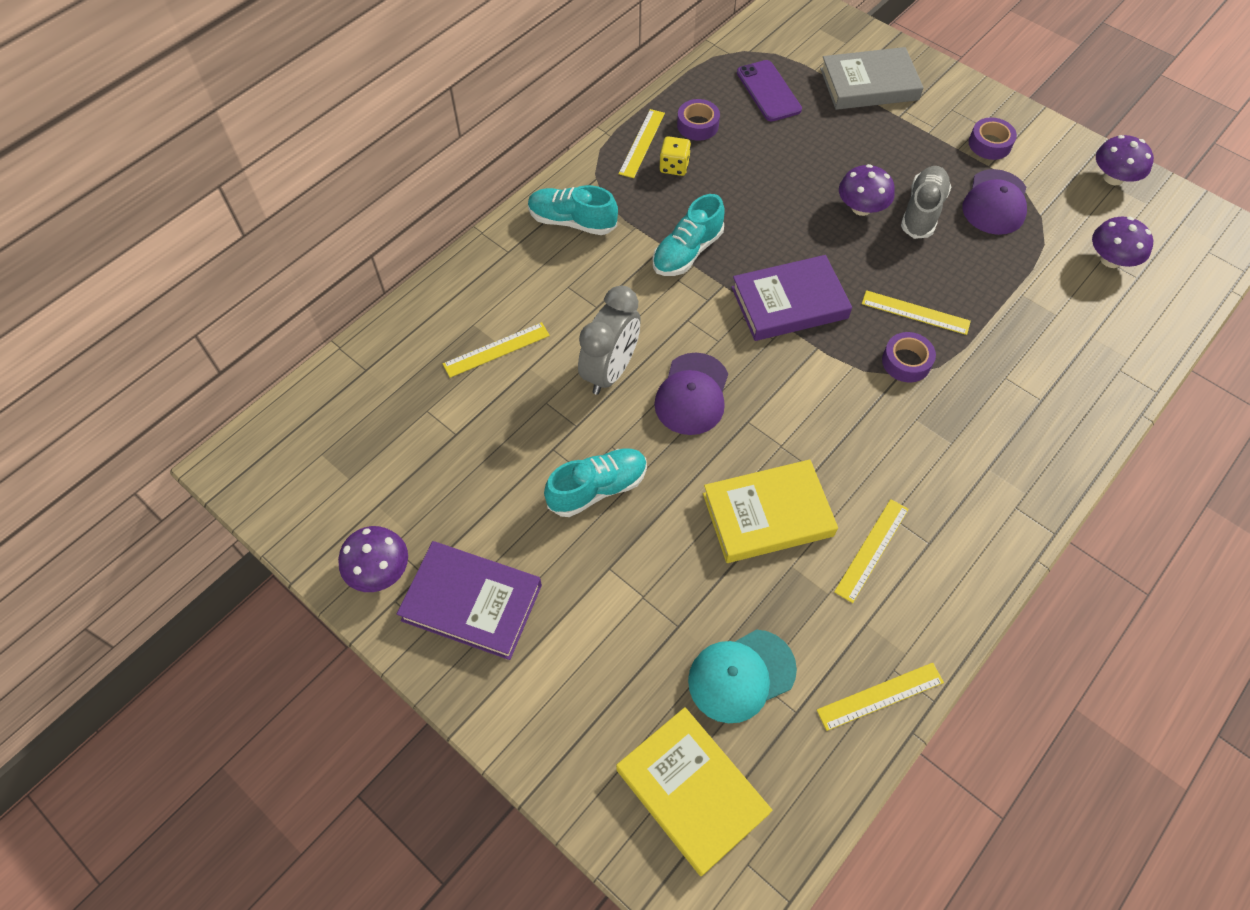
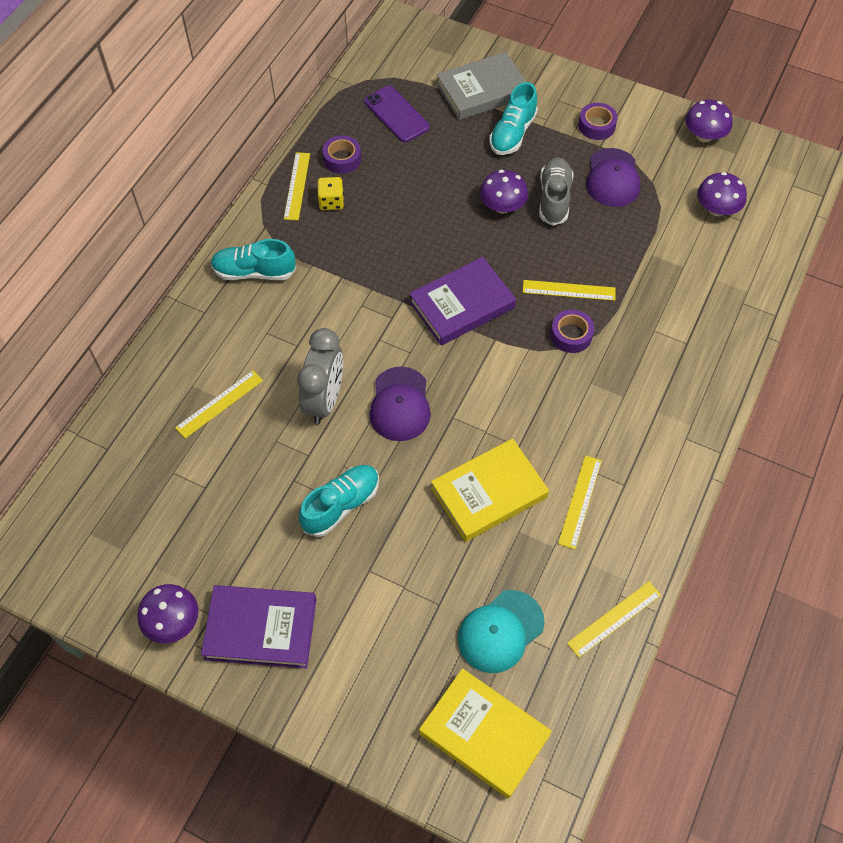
camera: 15 degrees left, 0 degrees up
turquoise shoe [653,194,725,276] -> turquoise shoe moved to [489,82,538,155]

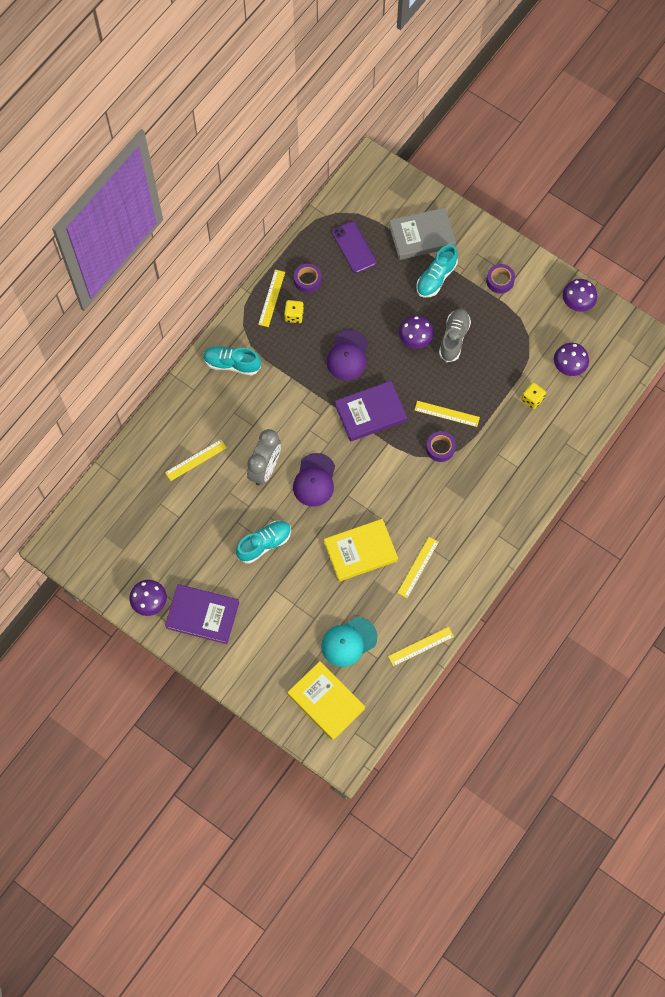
camera: 10 degrees right, 10 degrees up
purple cap [586,148,641,207] -> purple cap moved to [326,330,368,380]
none -> yellow dice [521,382,546,409]

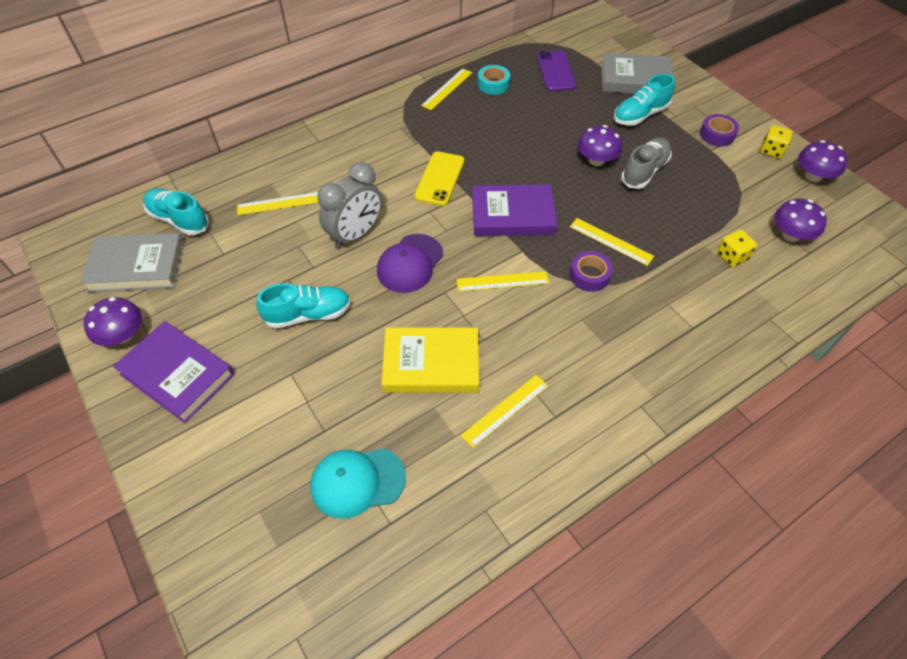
camera: 20 degrees right, 15 degrees down
turquoise shoe [203,346,261,376] -> turquoise shoe moved to [143,188,209,235]
yellow dice [284,300,304,323] -> yellow dice moved to [760,125,793,158]
yellow book [287,661,365,740] -> none
purple tape [294,263,322,293] -> turquoise tape [478,65,510,95]
purple cap [326,330,368,380] -> none
yellow ruler [388,627,454,666] -> yellow ruler moved to [456,271,549,292]
none -> grey book [80,233,184,292]
none -> yellow phone [414,151,464,206]

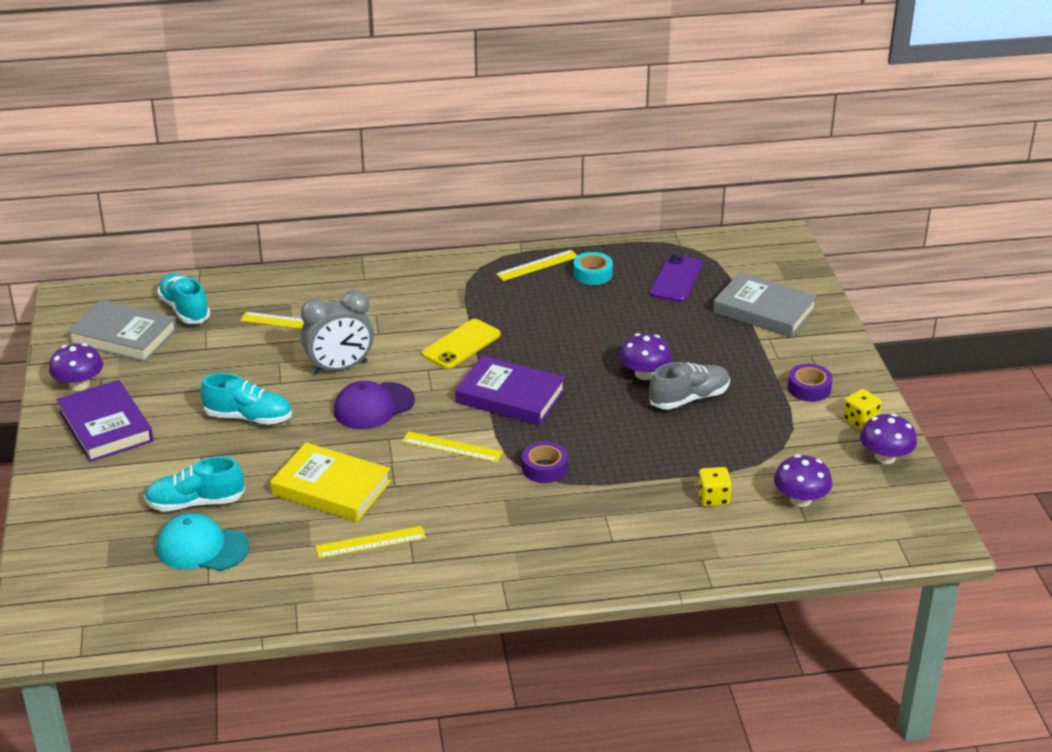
camera: 25 degrees right, 20 degrees down
yellow ruler [570,218,654,266] -> none
turquoise shoe [614,74,675,125] -> turquoise shoe moved to [144,456,245,512]

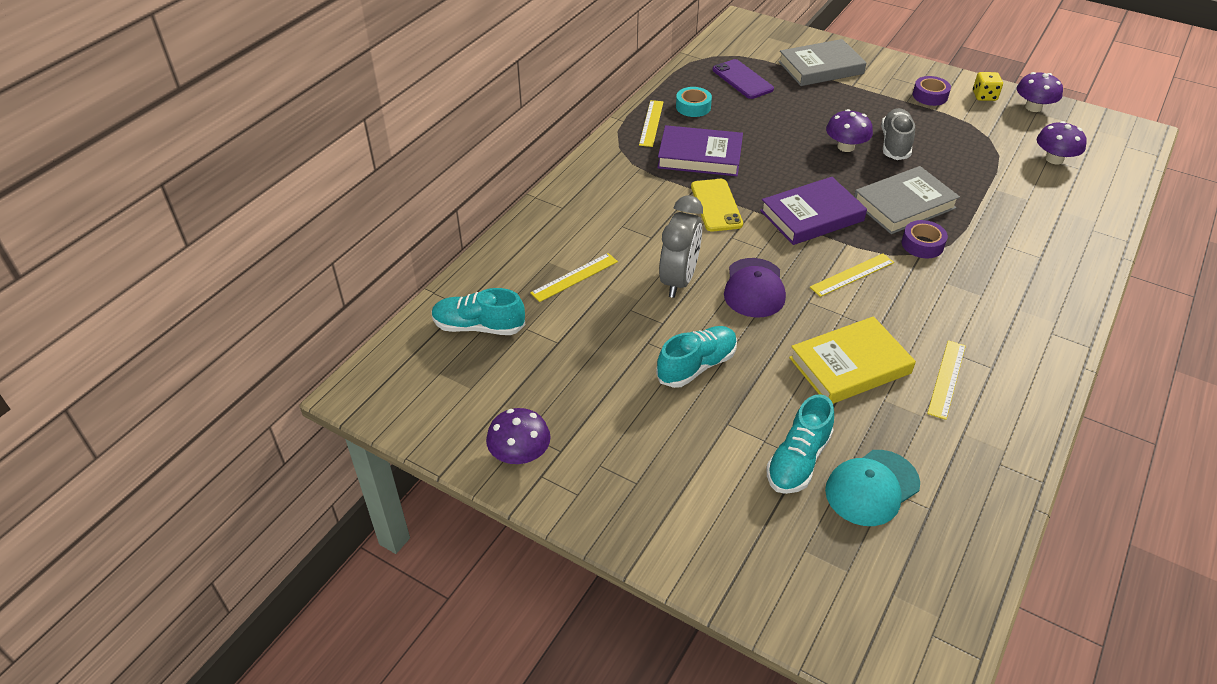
camera: 50 degrees left, 10 degrees up
purple book [57,380,153,462] -> purple book moved to [657,125,743,176]
grey book [67,299,177,362] -> grey book moved to [854,166,960,234]
yellow dice [697,467,732,506] -> none

